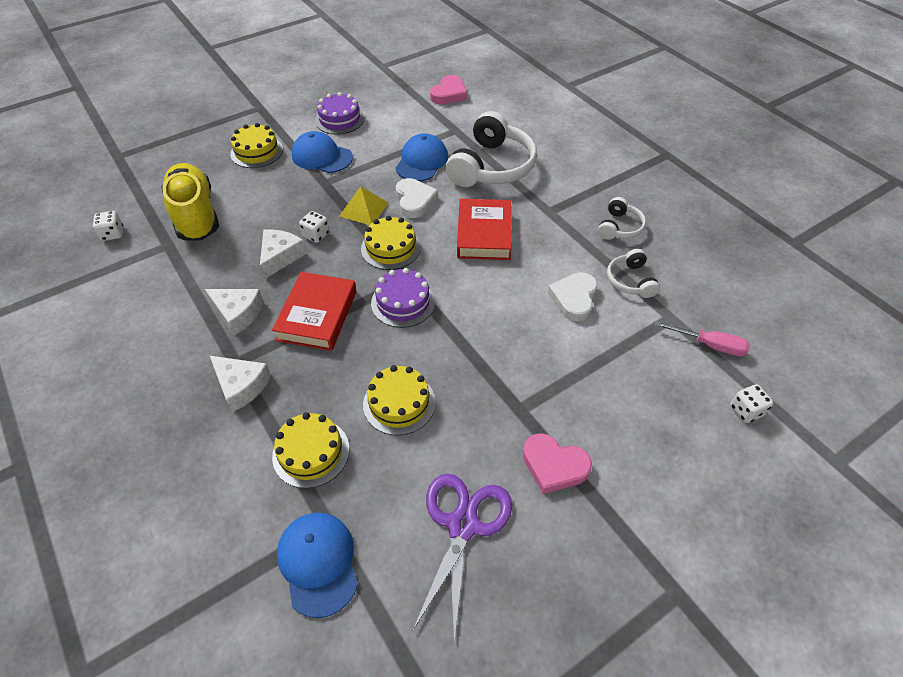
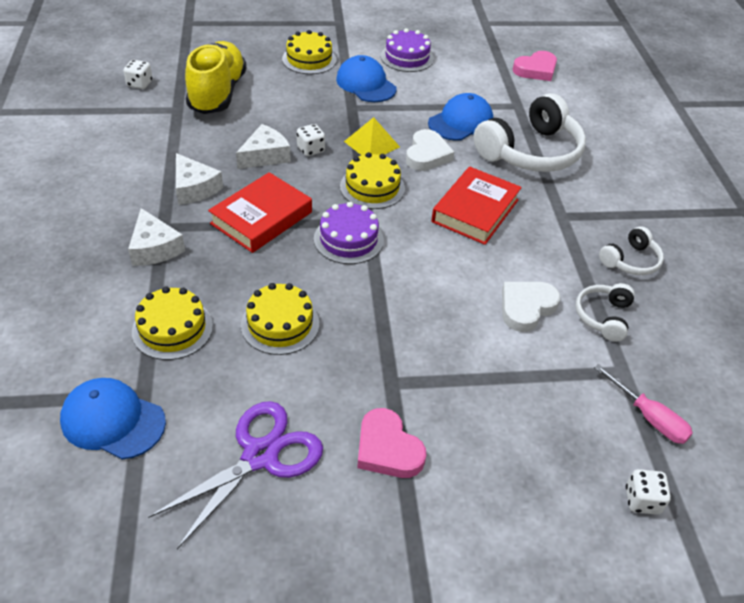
camera: 25 degrees right, 5 degrees down
blue cap [277,513,358,618] -> blue cap turned 75 degrees counterclockwise [60,378,166,459]

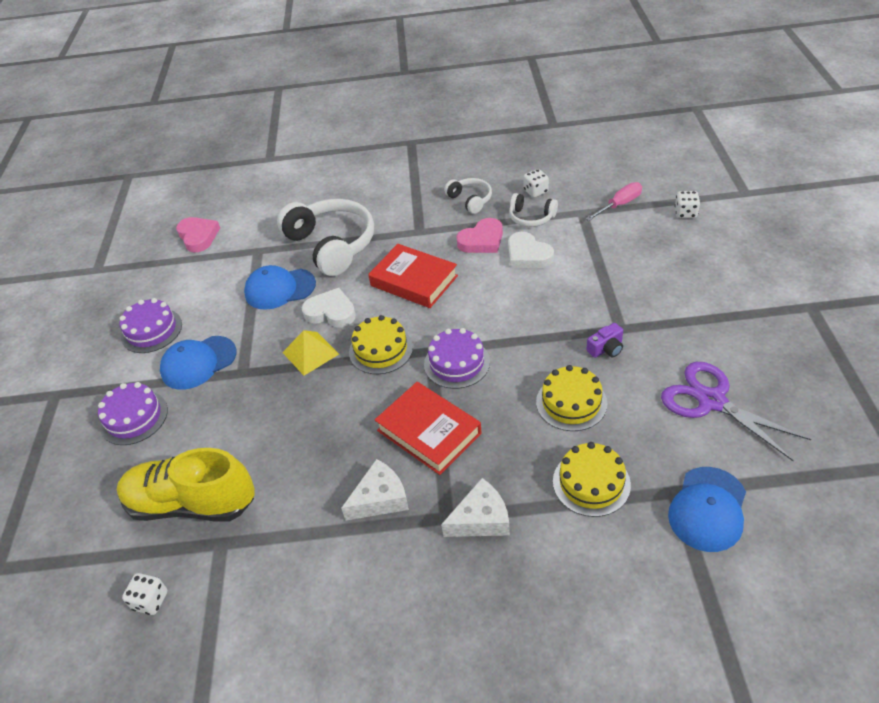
camera: 80 degrees left, 0 degrees up
white cheese [236,124,291,169] -> none
yellow cake [282,30,336,74] -> purple cake [98,382,168,445]
white dice [297,124,325,156] -> white dice moved to [523,169,549,198]
pink heart [357,408,426,478] -> pink heart moved to [456,218,503,253]
blue cap [428,93,493,141] -> blue cap turned 60 degrees counterclockwise [244,265,316,310]
none -> purple camera [586,323,623,358]

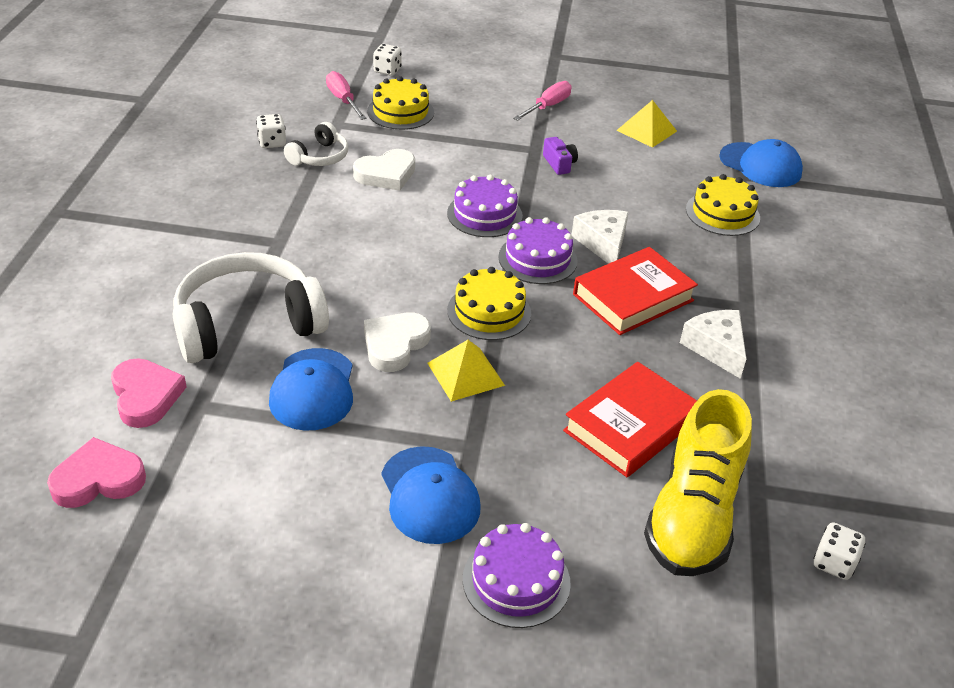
camera: 85 degrees left, 5 degrees down
purple cake [120,298,182,353] -> purple cake moved to [447,175,523,237]
red book [368,244,458,308] -> red book moved to [563,362,697,477]
white cheese [441,478,510,537] -> white cheese moved to [572,210,629,264]
white headphones [444,178,492,214] -> none
pink heart [456,218,503,253] -> pink heart moved to [111,358,187,428]
yellow cake [536,365,607,431] -> yellow cake moved to [367,76,434,130]
purple scissors [661,362,811,462] -> yellow pyramid [616,100,677,148]
none -> pink screwdriver [513,81,571,121]

